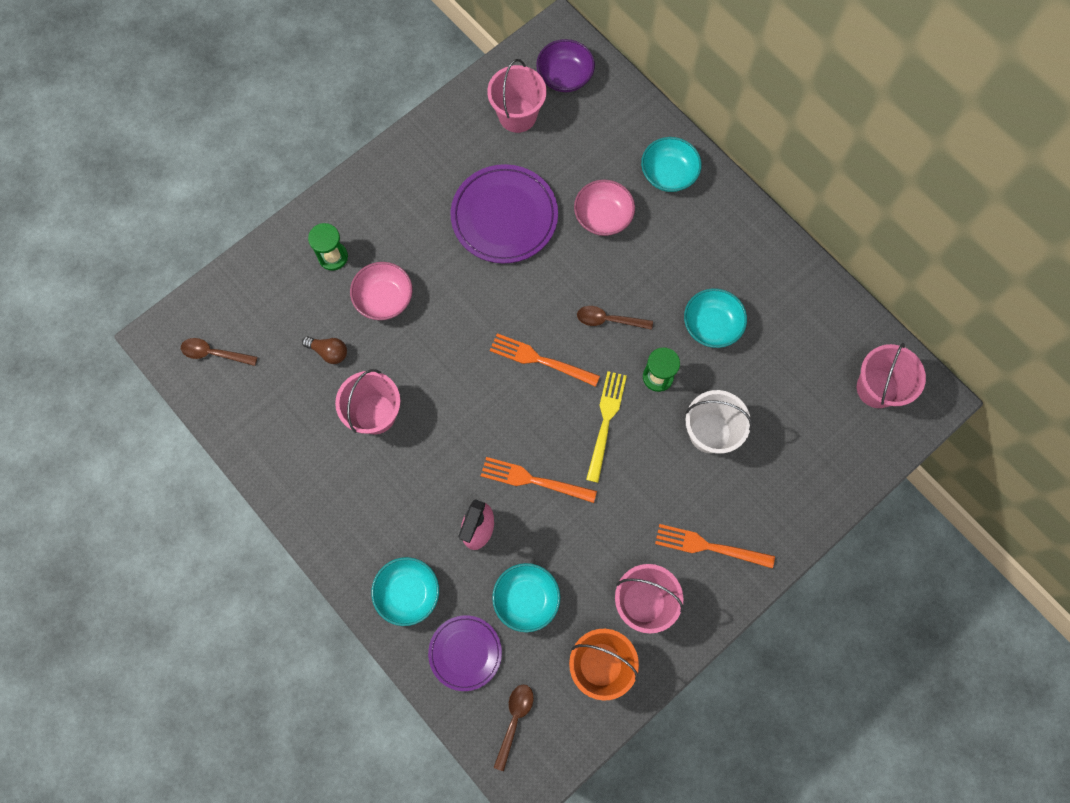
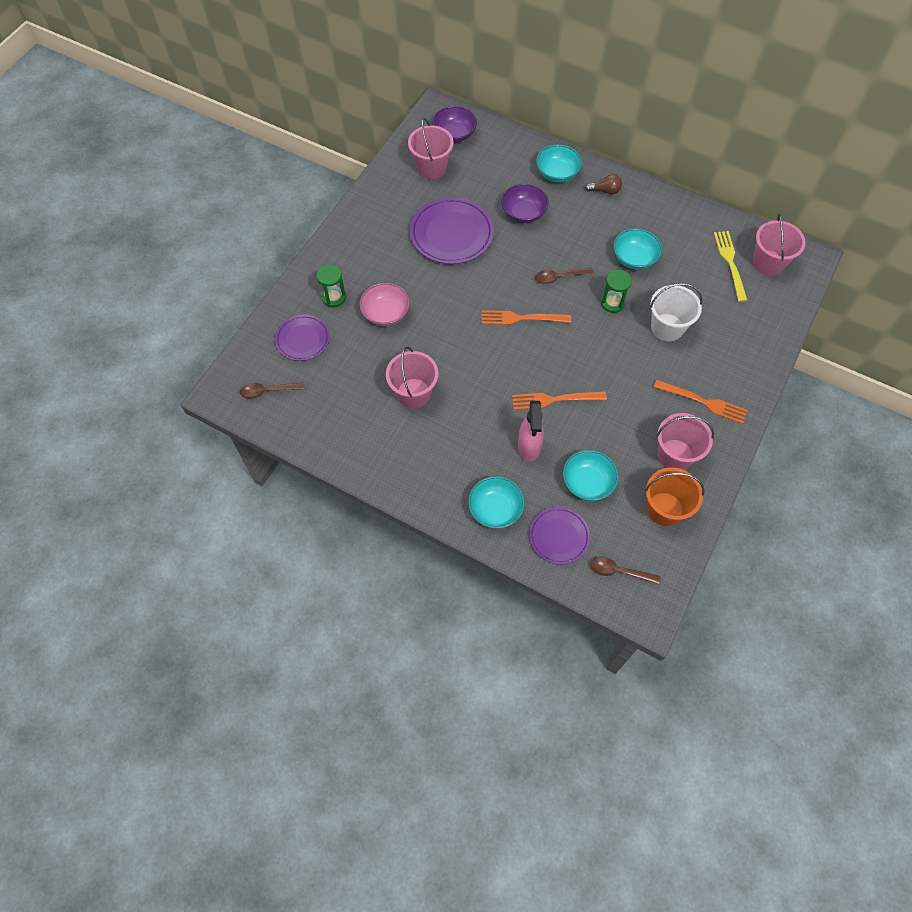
camera: 20 degrees left, 10 degrees down
brown light bulb [302,336,347,364] -> brown light bulb moved to [585,174,622,194]
brown spoon [494,685,533,771] -> brown spoon turned 75 degrees counterclockwise [590,556,660,584]
pink bowl [574,180,635,236] -> purple bowl [501,184,549,223]
yellow fork [586,371,627,483] -> yellow fork moved to [714,231,747,302]
orange fork [655,524,775,569] -> orange fork turned 150 degrees counterclockwise [654,380,747,424]
none -> purple plate [275,315,330,361]

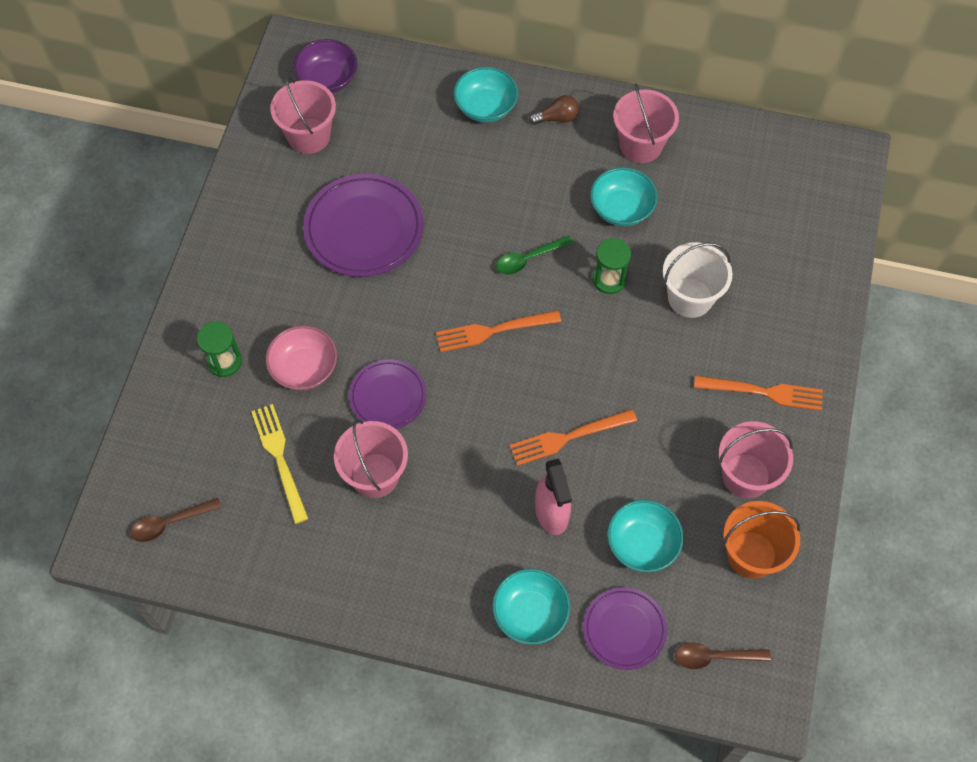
camera: 15 degrees left, 0 degrees up
purple plate [275,315,330,361] -> purple plate moved to [349,359,427,429]
purple bowl [501,184,549,223] -> none
brown spoon [535,268,594,284] -> green spoon [496,235,573,275]
yellow fork [714,231,747,302] -> yellow fork moved to [251,404,308,524]
pink bucket [753,214,806,276] -> pink bucket moved to [613,84,679,163]

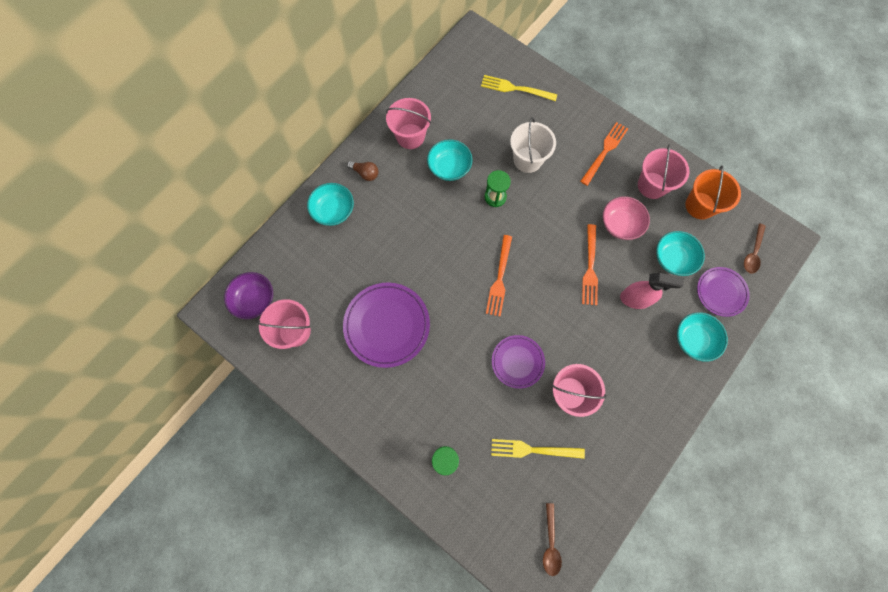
camera: 65 degrees left, 10 degrees up
pink bowl [265,325,337,390] -> pink bowl moved to [603,196,650,240]
green spoon [496,235,573,275] -> none
brown light bulb [529,95,579,125] -> brown light bulb turned 105 degrees clockwise [347,161,378,181]
none -> yellow fork [481,75,557,101]

